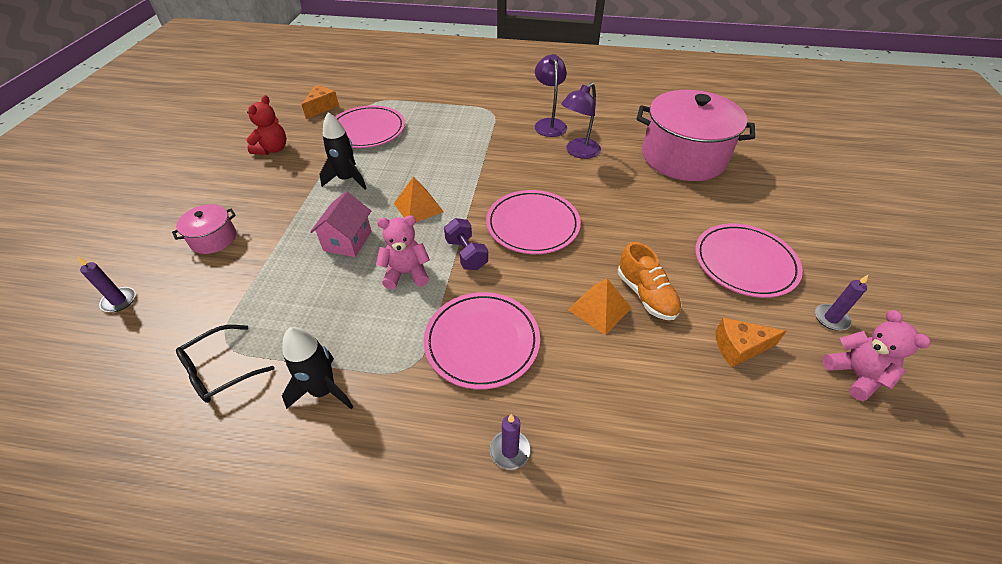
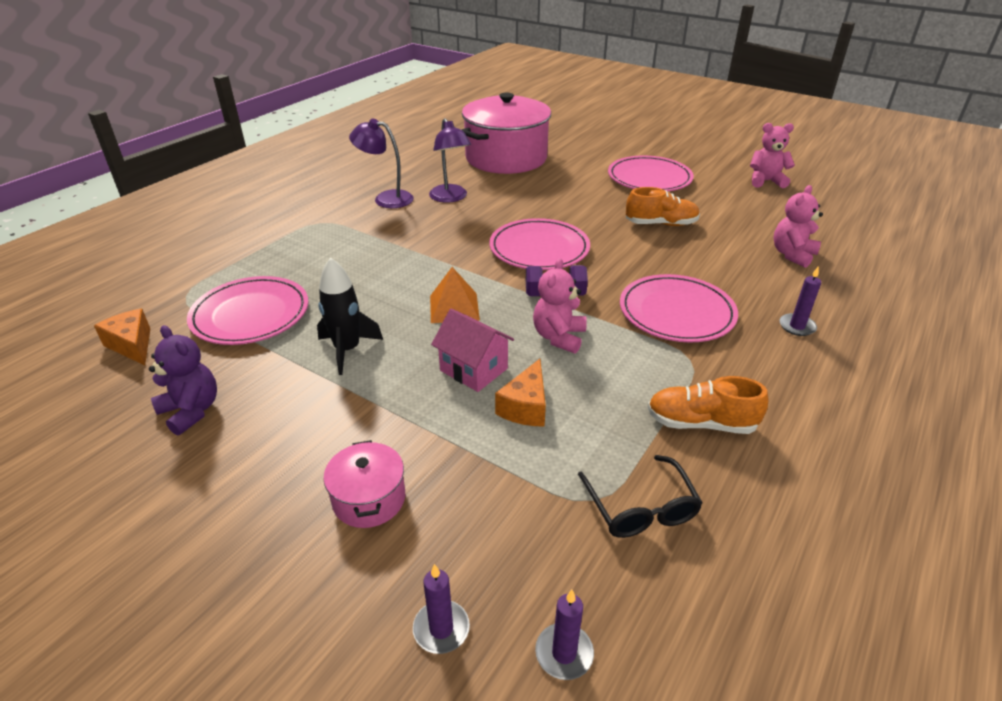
camera: 65 degrees left, 10 degrees down
red teddy bear [246,95,286,155] -> purple teddy bear [149,325,217,435]
black rocket [282,327,353,409] -> orange shoe [647,376,768,434]
orange pyramid [568,279,631,335] -> none
orange cheese [715,318,786,367] -> orange cheese moved to [495,359,546,427]
purple candle [815,274,869,331] -> purple candle moved to [535,590,594,680]
none -> pink teddy bear [773,185,823,268]

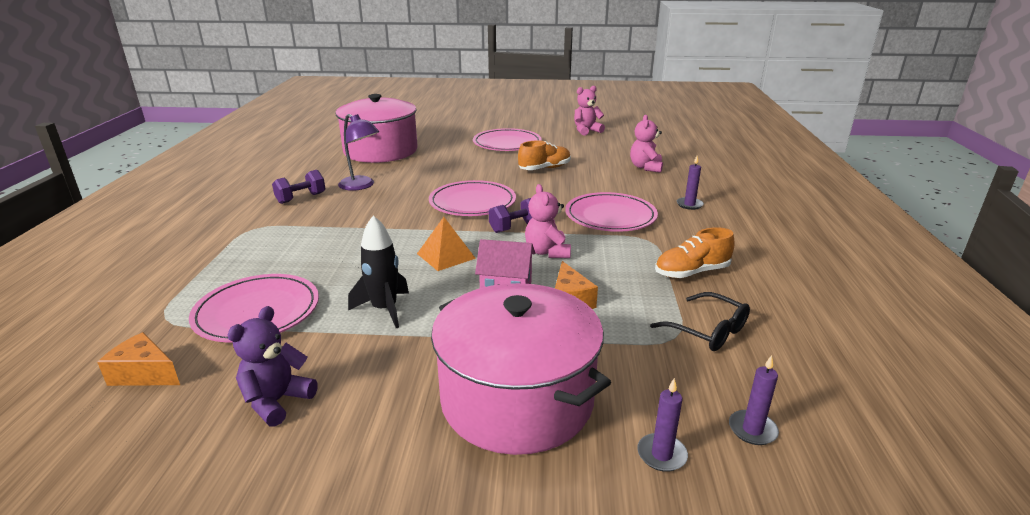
camera: 30 degrees left, 10 degrees down
purple teddy bear [149,325,217,435] -> purple teddy bear turned 75 degrees counterclockwise [227,306,318,427]
pink pot [323,440,405,528] -> pink pot [431,283,611,455], size x2.24
purple lamp [349,118,414,208] -> purple dumbbell [272,170,326,204]

